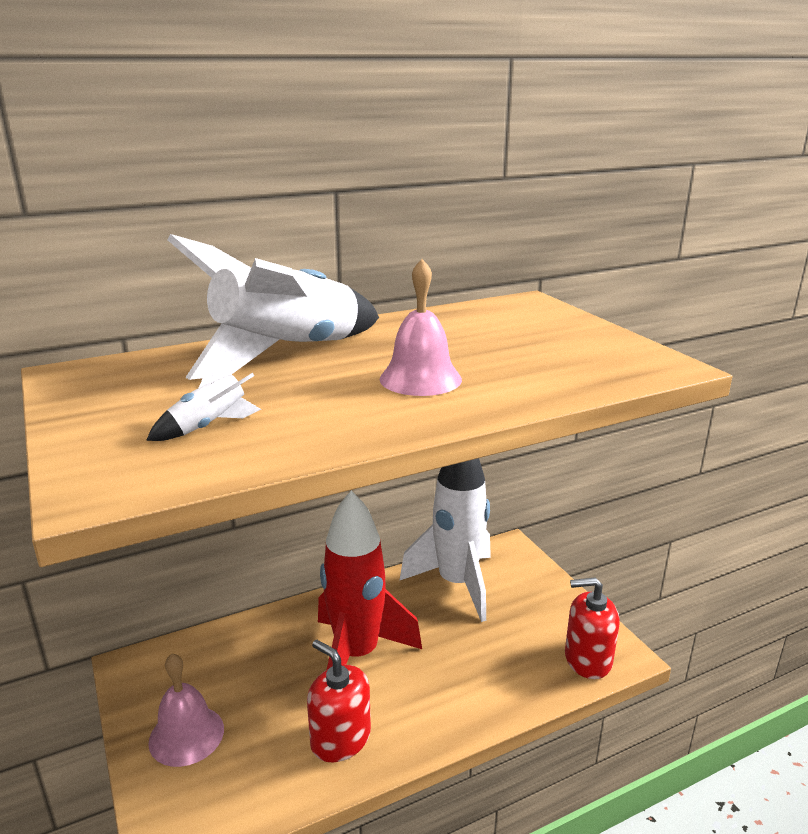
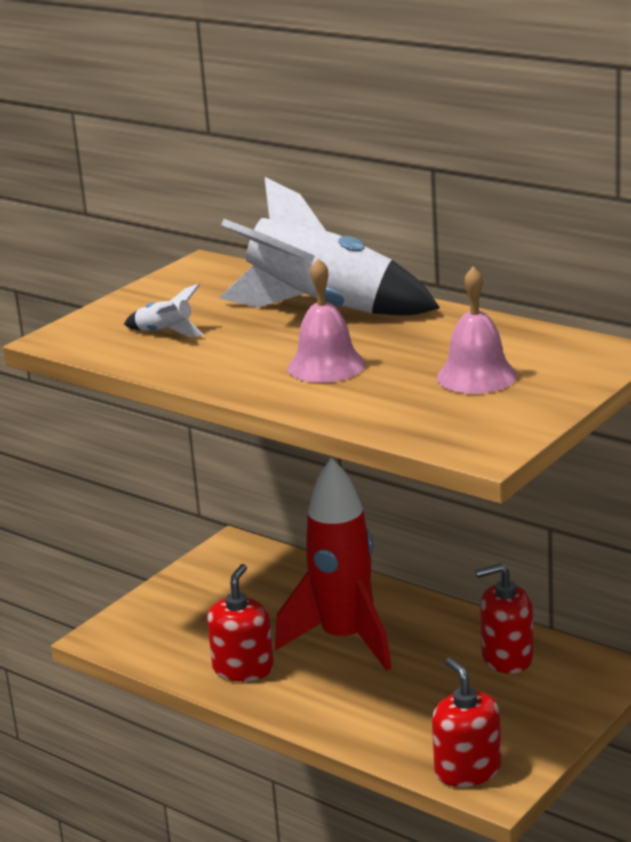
camera: 65 degrees right, 0 degrees up
pink bell [148,653,224,767] -> pink bell moved to [437,266,517,394]
white rocket [399,458,491,622] -> red soap dispenser [475,563,534,674]

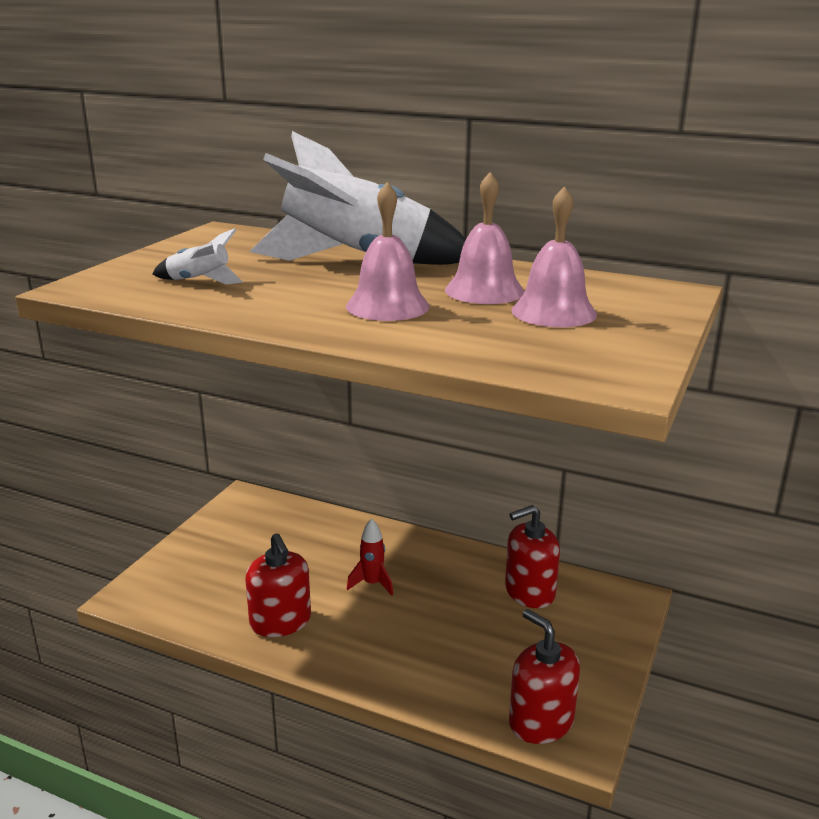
camera: 15 degrees left, 0 degrees up
red soap dispenser [207,564,274,682] -> red soap dispenser turned 150 degrees clockwise [245,533,311,637]
red rocket [275,457,392,671] -> red rocket [347,518,393,596], size x0.40
none -> pink bell [445,172,524,304]

